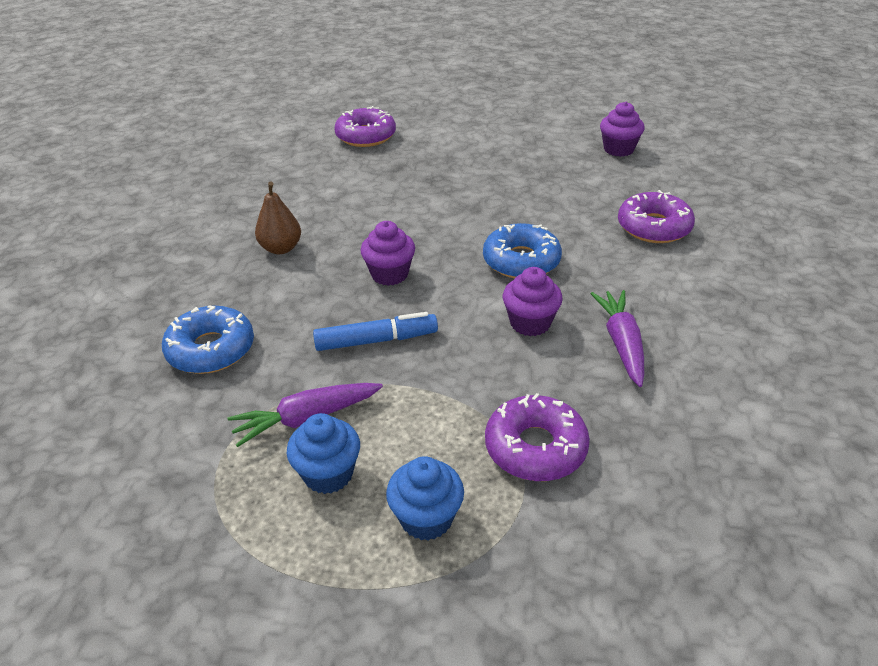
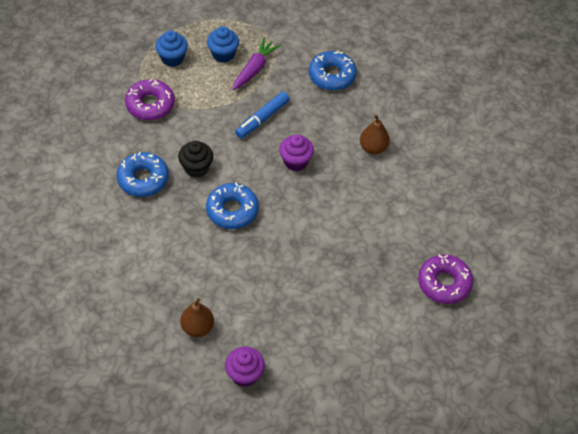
camera: 140 degrees right, 15 degrees up
purple cupcake [503,267,563,336] -> black cupcake [178,141,213,178]
purple carrot [590,290,644,387] -> blue donut [117,152,169,197]
purple donut [618,190,695,243] -> none
none -> brown pear [180,298,214,337]

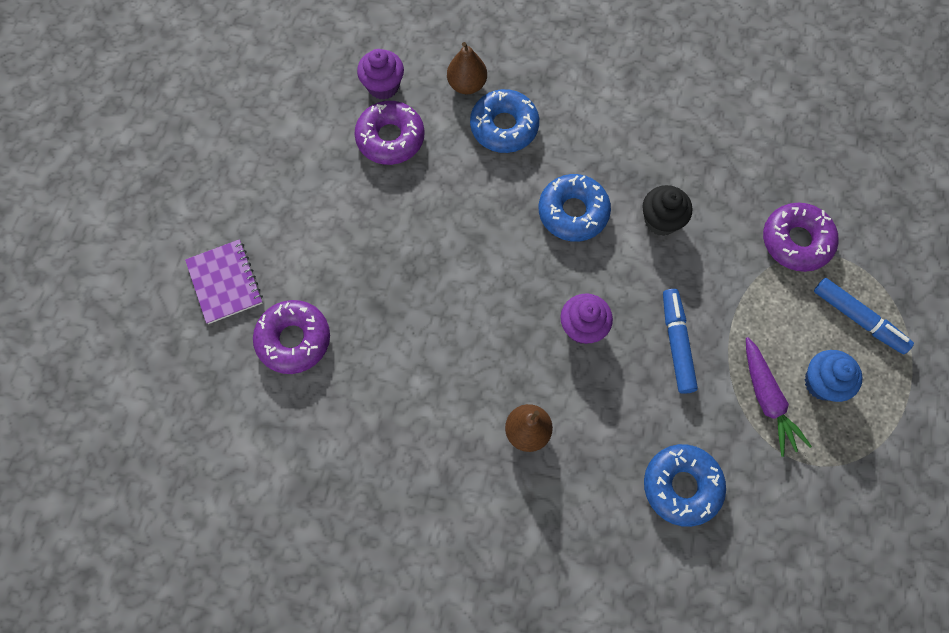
camera: 135 degrees right, 15 degrees up
blue donut [117,152,169,197] -> blue donut moved to [470,89,539,153]
blue cupcake [155,30,188,67] -> blue marker [814,278,914,354]
none -> purple notebook [185,239,263,324]
none -> purple donut [354,101,425,165]

